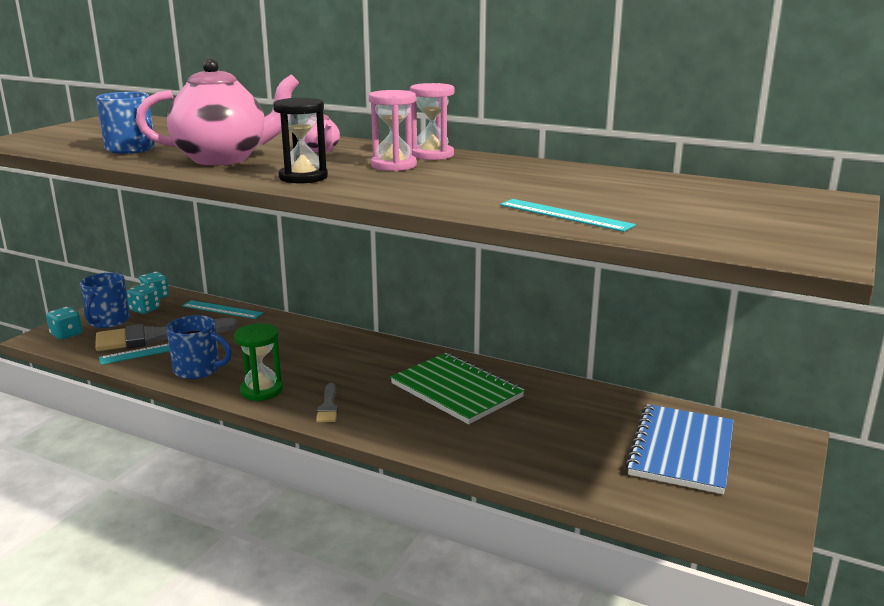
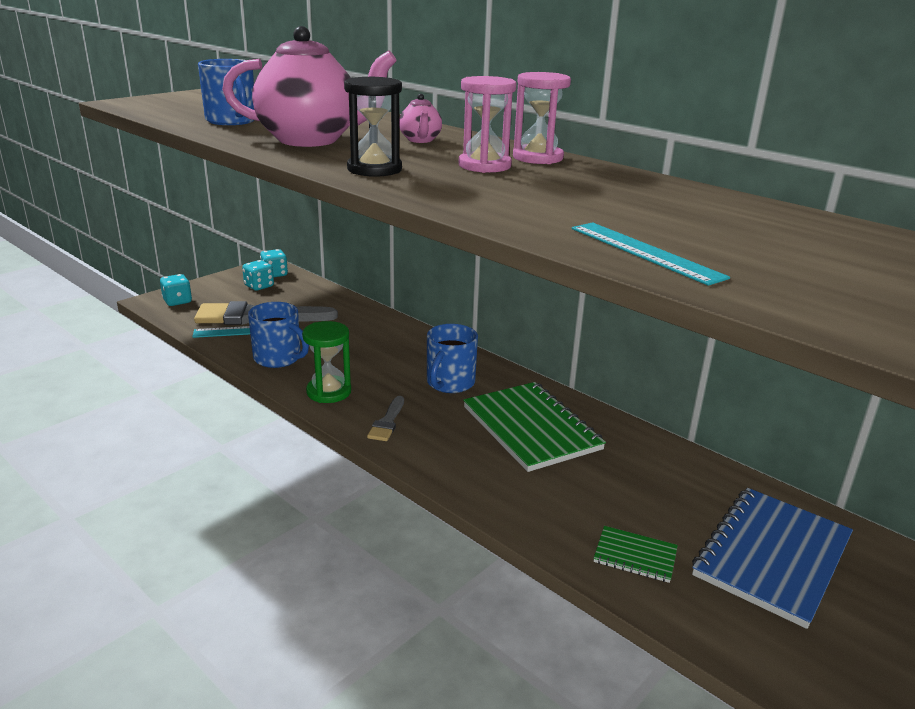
camera: 15 degrees right, 5 degrees up
blue mug [80,273,130,328] -> blue mug moved to [427,324,478,393]
turquoise ruler [182,300,263,319] -> none
none -> green notebook [593,526,678,583]

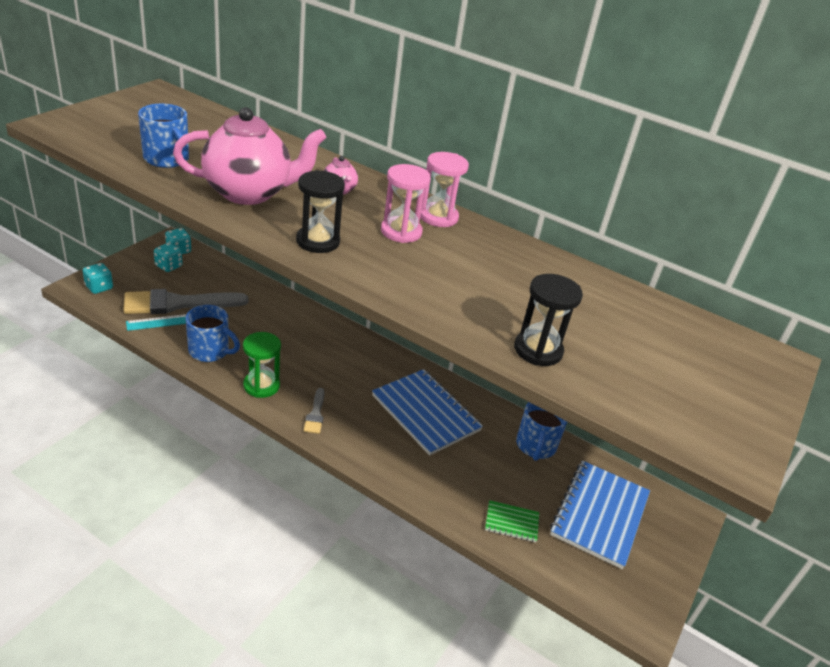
camera: 15 degrees left, 10 degrees up
blue mug [427,324,478,393] -> blue mug moved to [516,402,567,461]
green notebook [463,382,606,472] -> blue notebook [372,369,483,456]
turquoise ruler [572,222,730,286] -> black hourglass [514,274,583,366]

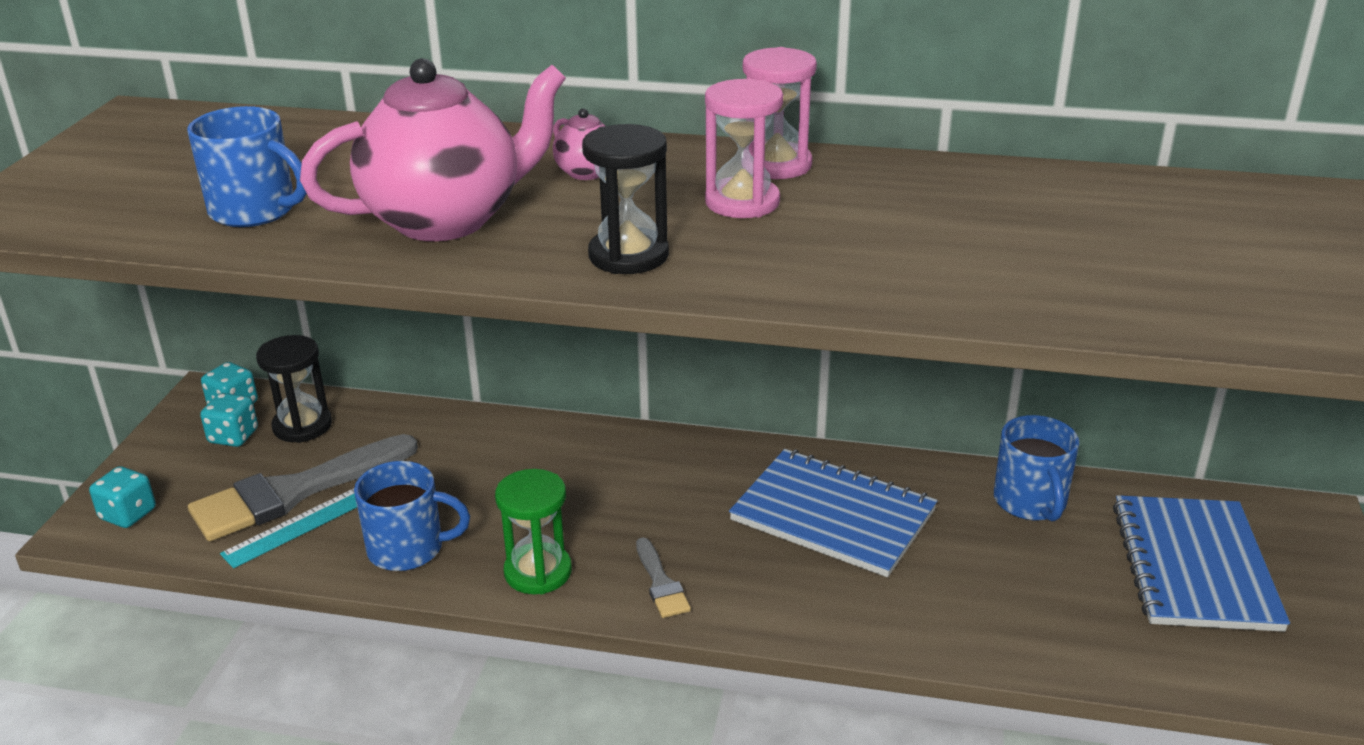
camera: 15 degrees left, 5 degrees down
green notebook [485,500,539,542] -> none
black hourglass [514,274,583,366] -> black hourglass moved to [256,335,332,443]

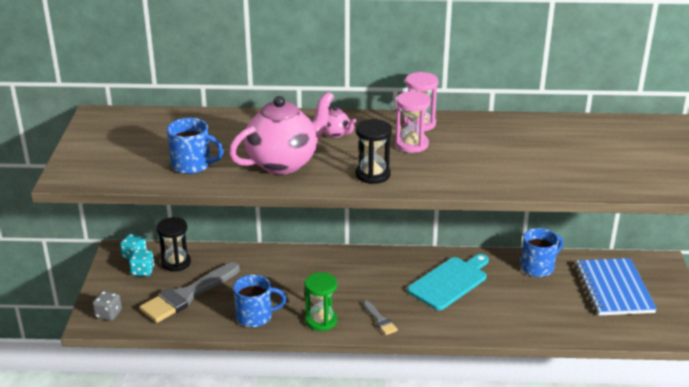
camera: 10 degrees left, 0 degrees up
turquoise dice [89,466,156,528] -> grey dice [93,291,122,321]
turquoise ruler [220,488,357,568] -> none
blue notebook [729,449,938,577] -> turquoise cutting board [407,254,489,310]
blue mug [994,415,1079,521] -> blue mug turned 105 degrees counterclockwise [520,228,563,277]

